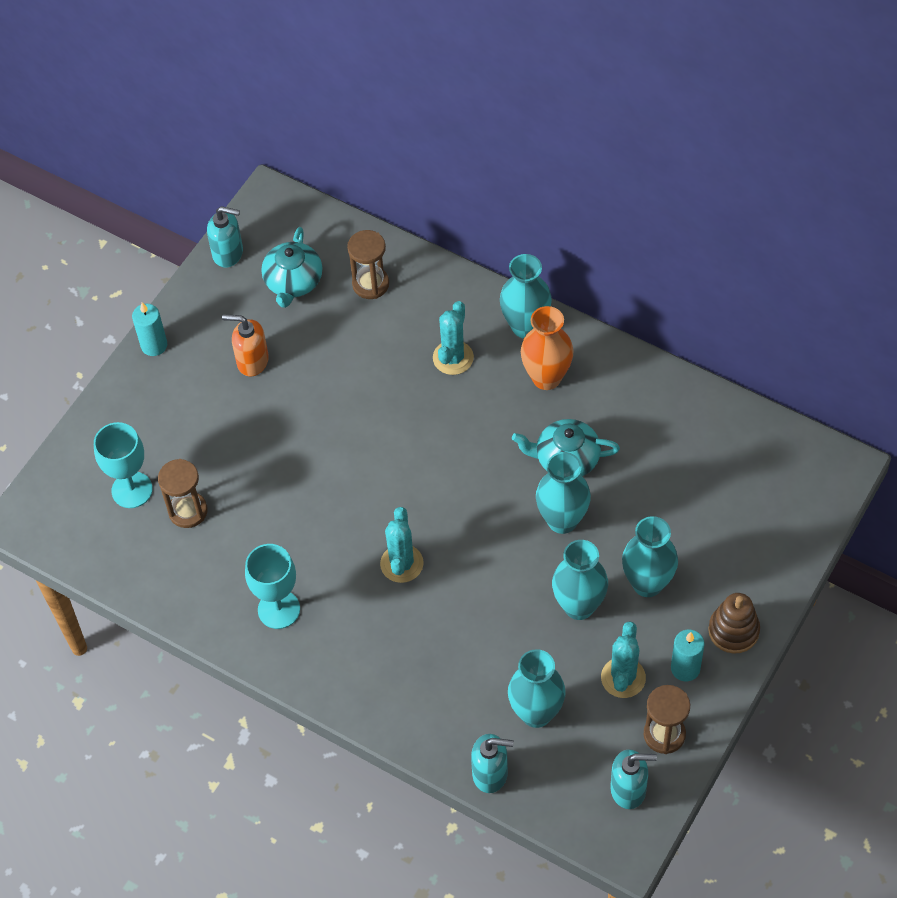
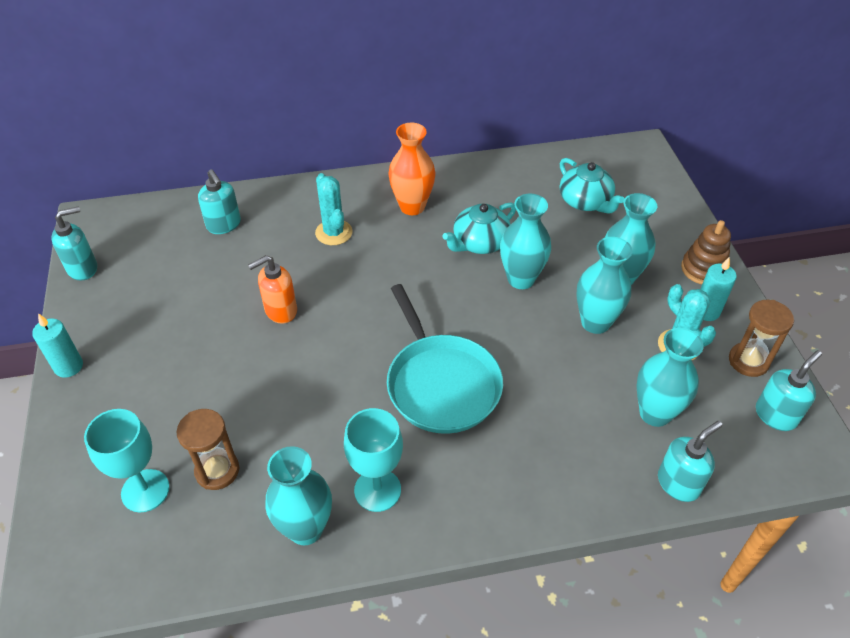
camera: 45 degrees left, 10 degrees down
orange soap dispenser [222,314,269,376] -> orange soap dispenser moved to [248,255,297,324]
turquoise teapot [261,227,322,308] -> turquoise teapot moved to [560,158,625,214]
brown hourglass [347,230,389,299] -> turquoise soap dispenser [198,169,241,234]
turquoise cactus [380,507,424,583] -> turquoise pan [387,284,503,434]
turquoise vase [500,254,552,338] -> turquoise vase moved to [265,446,332,545]

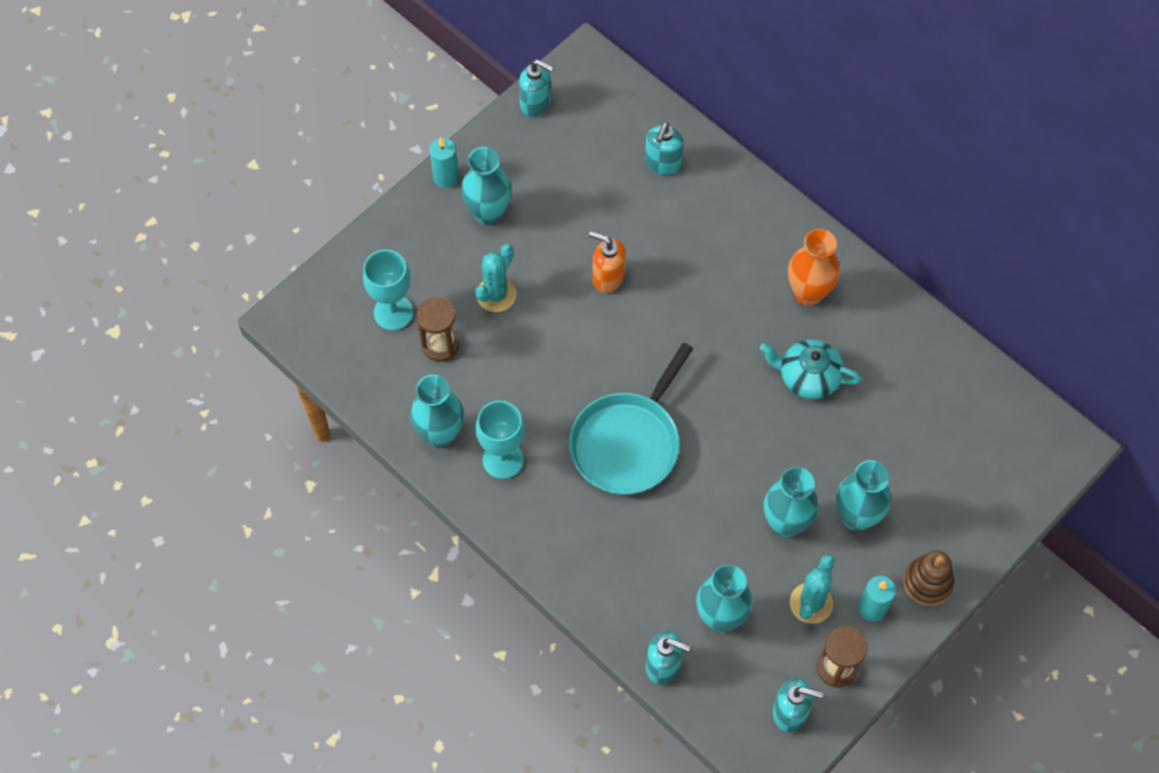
camera: 55 degrees right, 15 degrees up
turquoise cactus [315,173,352,245] -> turquoise cactus moved to [475,244,517,312]
turquoise vase [500,194,551,289] -> turquoise vase moved to [461,147,512,226]
turquoise teapot [560,158,625,214] -> none

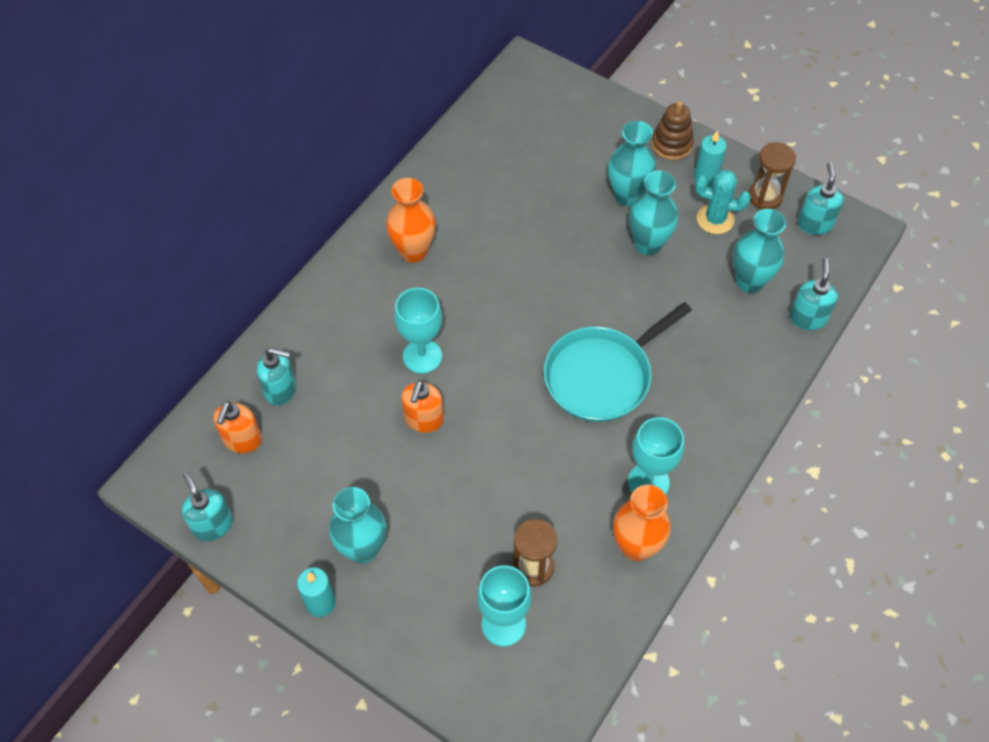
camera: 100 degrees left, 5 degrees down
turquoise vase [410,375,464,448] -> orange vase [613,485,671,561]
turquoise cactus [475,244,517,312] -> none
turquoise soap dispenser [519,60,554,117] -> turquoise soap dispenser turned 45 degrees counterclockwise [182,472,233,541]
turquoise pan [569,343,693,495] -> turquoise pan turned 120 degrees clockwise [543,302,692,422]
turquoise teapot [760,339,862,399] -> none
none -> orange soap dispenser [213,401,262,453]
none -> turquoise goblet [394,288,442,374]

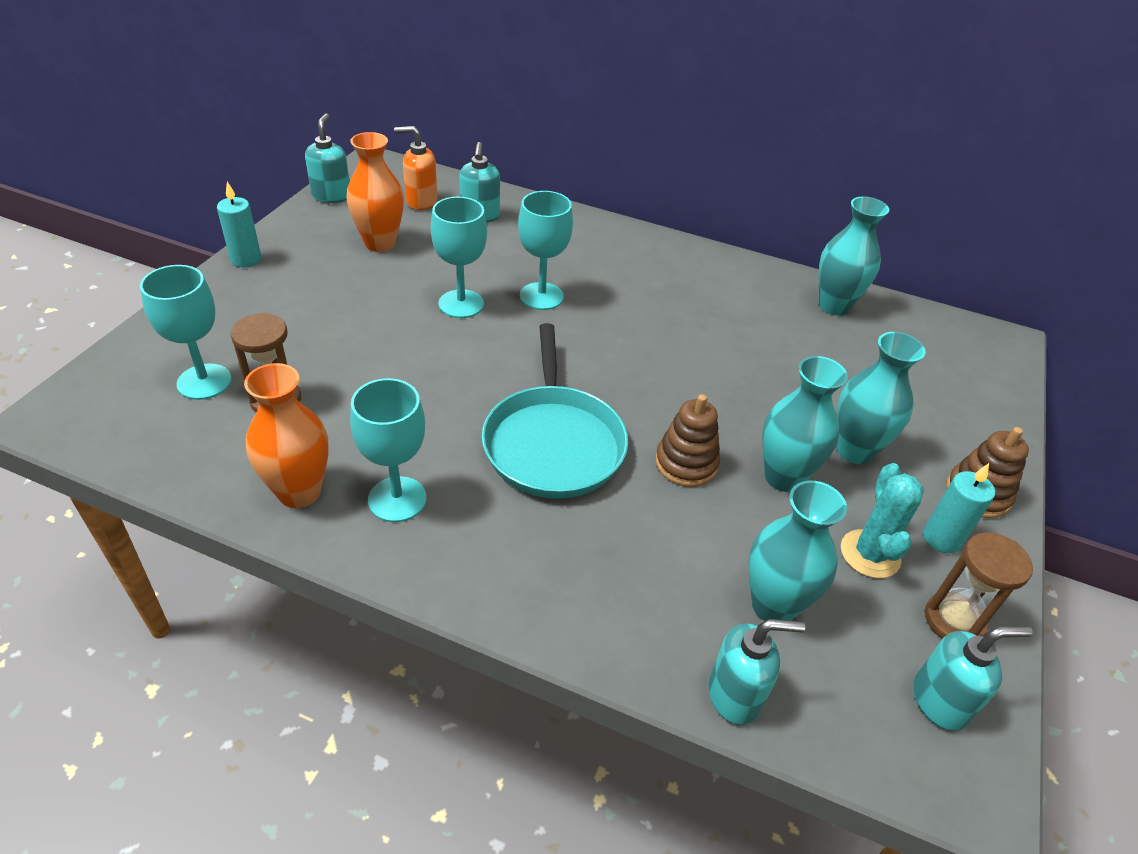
camera: 75 degrees right, 15 degrees down
turquoise soap dispenser [182,472,233,541] -> turquoise soap dispenser turned 45 degrees counterclockwise [305,113,350,203]
turquoise vase [329,487,387,564] -> turquoise vase moved to [819,196,889,316]
orange vase [386,178,436,263] -> orange vase moved to [346,132,404,252]
orange soap dispenser [401,380,444,433] -> turquoise goblet [431,197,487,318]
turquoise pan [543,302,692,422] -> turquoise pan turned 135 degrees counterclockwise [482,323,628,499]
none -> brown stacking toy [655,394,720,487]

